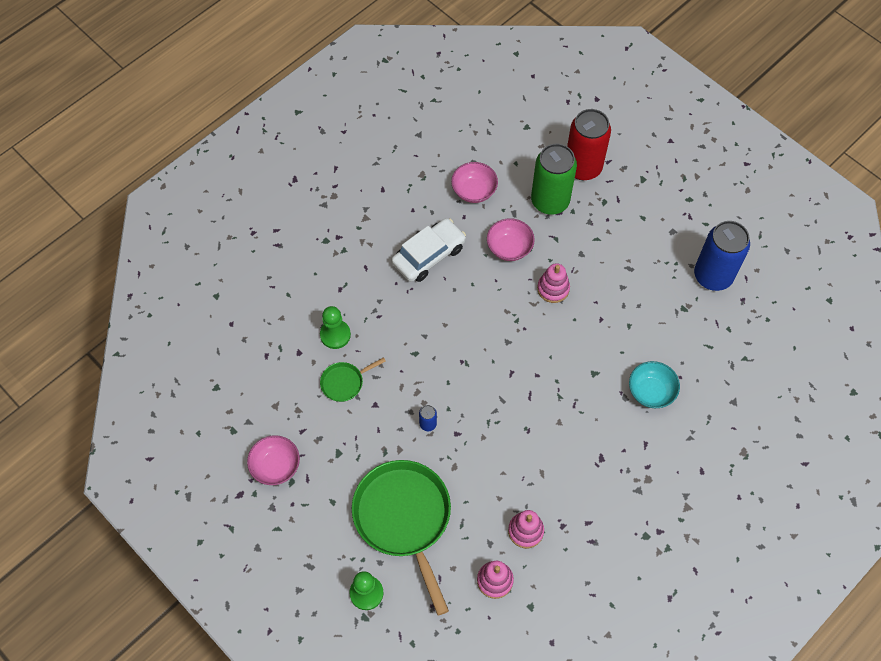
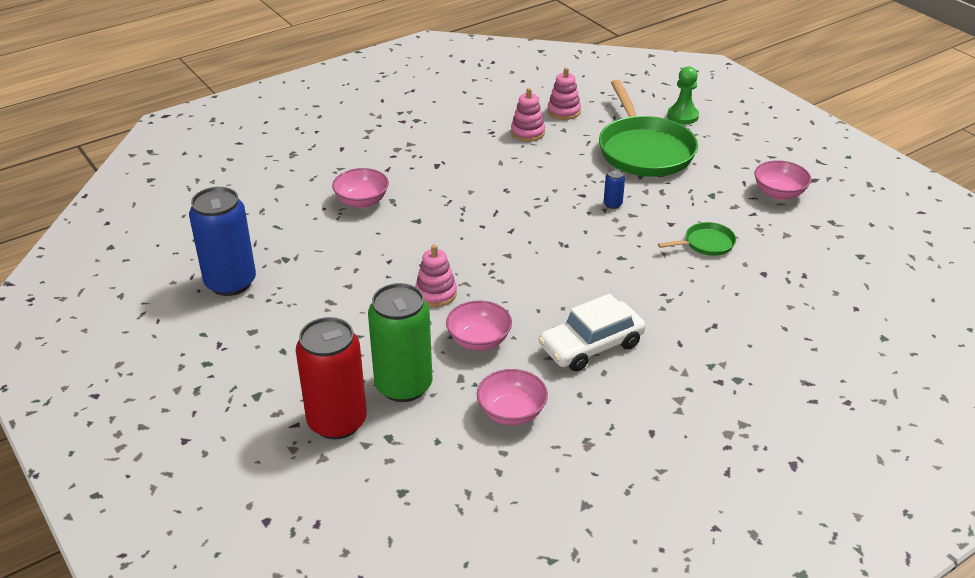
camera: 170 degrees left, 25 degrees down
green pawn [320,306,351,349] -> none
turquoise bowl [629,361,680,408] -> pink bowl [332,168,389,208]

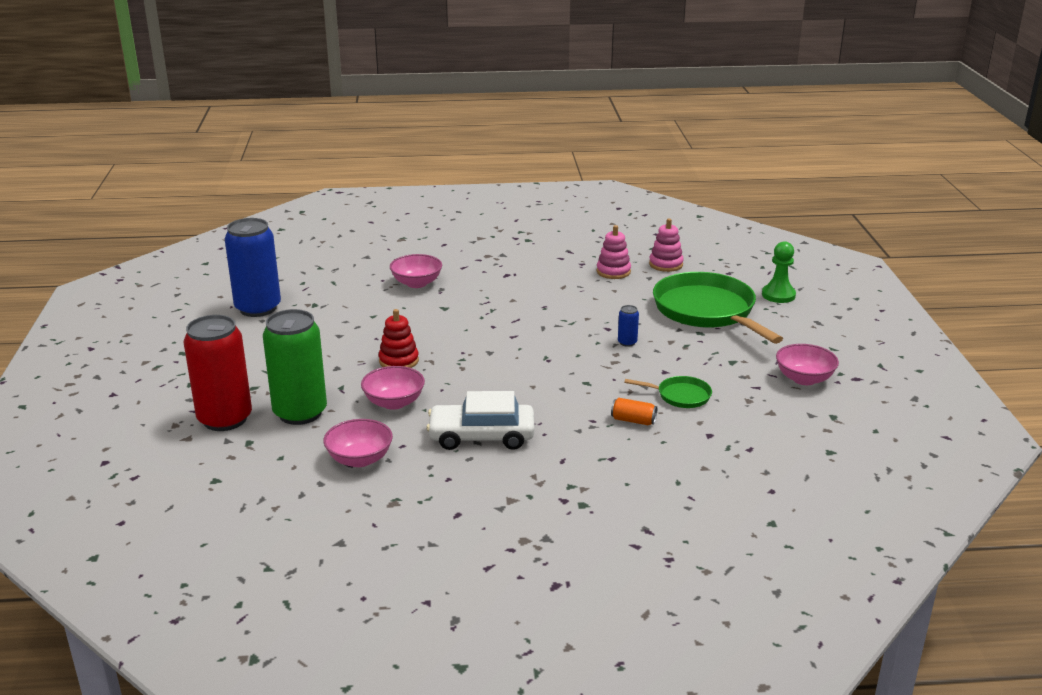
camera: 30 degrees right, 10 degrees down
pink stacking toy [415,244,457,307] -> red stacking toy [379,309,419,368]
green pan [599,80,698,177] -> green pan turned 135 degrees clockwise [653,272,783,344]
none -> orange can [611,398,657,425]

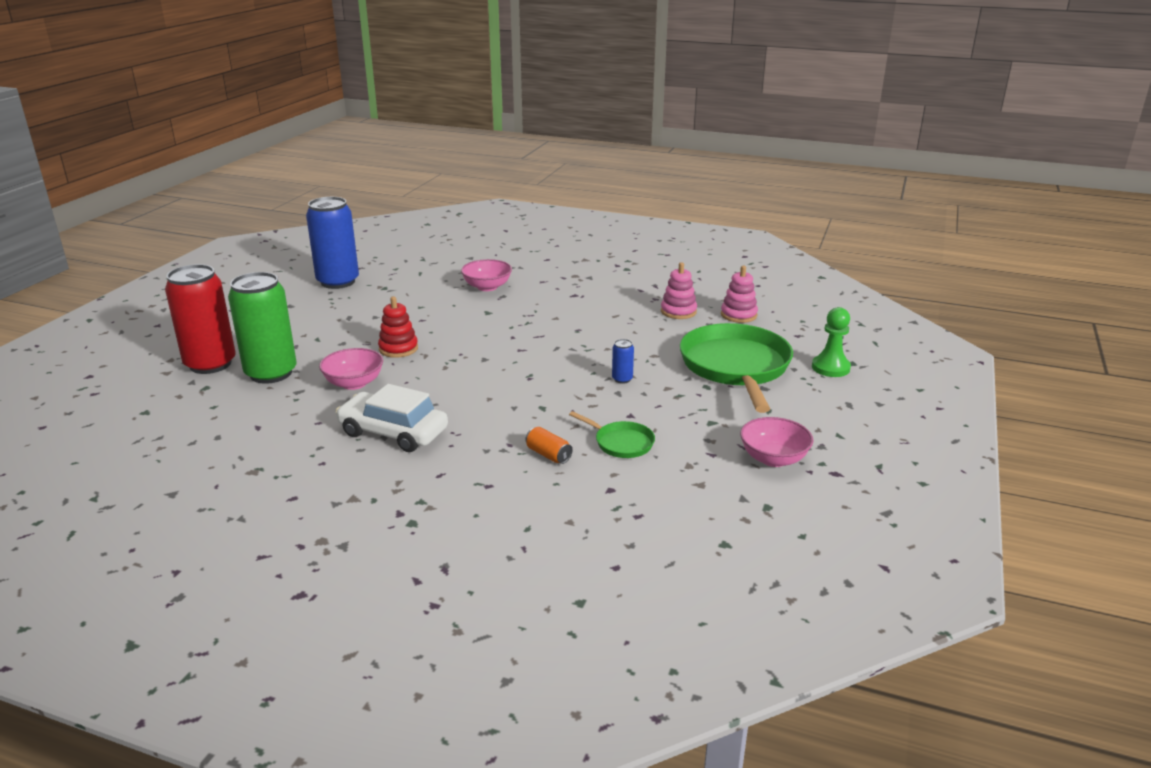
camera: 25 degrees right, 0 degrees up
pink bowl [323,419,393,467] -> none

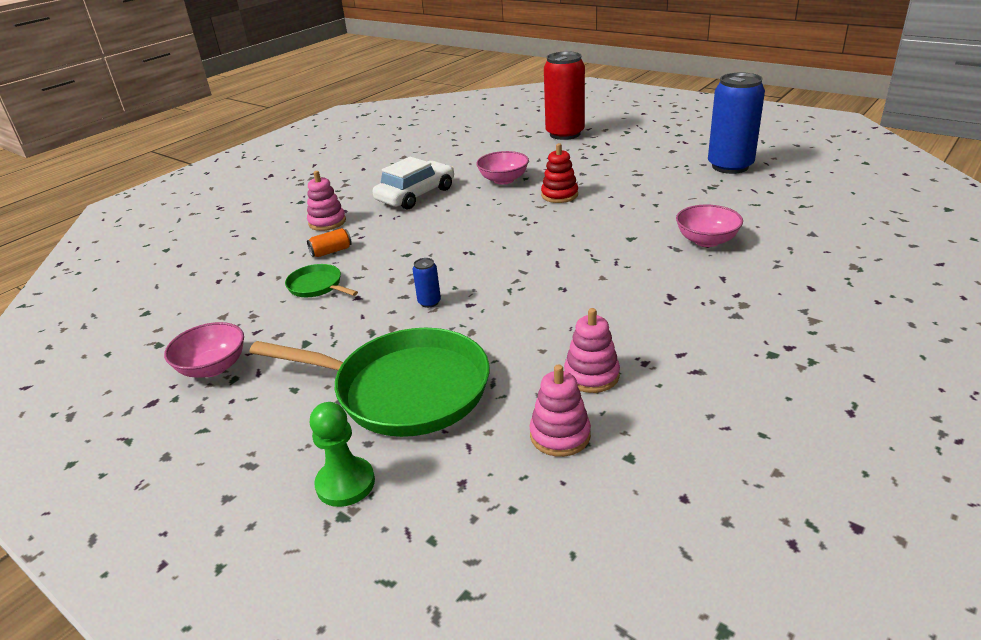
camera: 110 degrees right, 5 degrees up
green can [228,272,297,384] -> none
green pan [569,411,655,458] -> green pan turned 75 degrees clockwise [285,264,358,297]
none -> pink stacking toy [307,171,346,231]

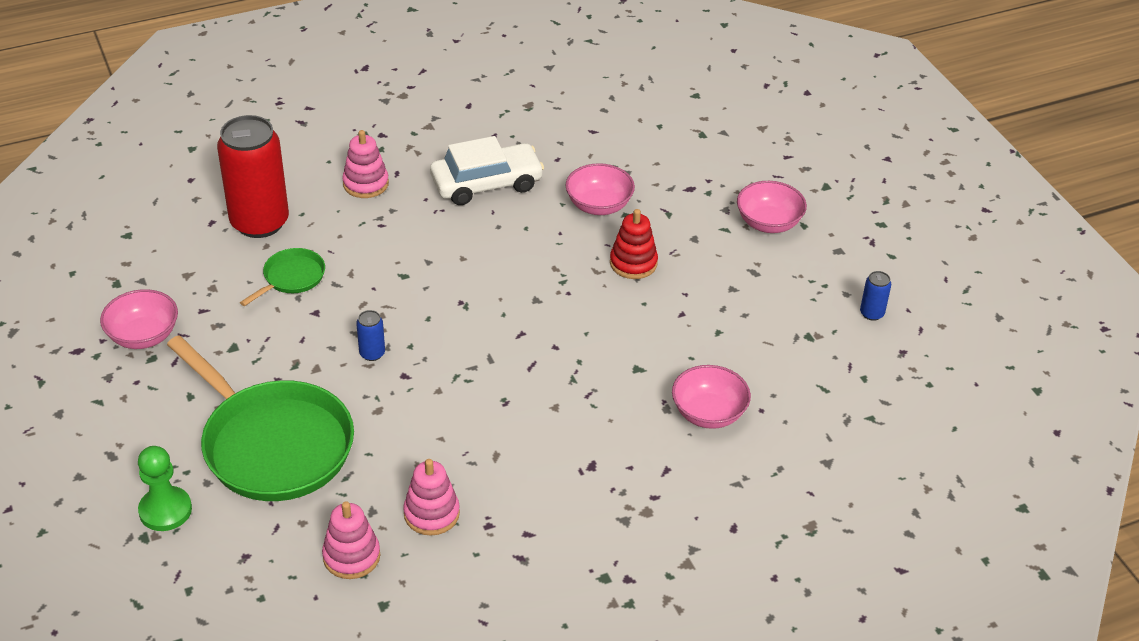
camera: 25 degrees right, 10 degrees up
green pan [285,264,358,297] -> green pan turned 60 degrees clockwise [240,248,325,306]
orange can [307,228,352,257] -> none
red can [544,51,585,140] -> red can moved to [217,115,289,238]
blue can [708,72,765,174] -> blue can [860,271,891,321], size x0.40
none -> pink bowl [737,181,807,233]

